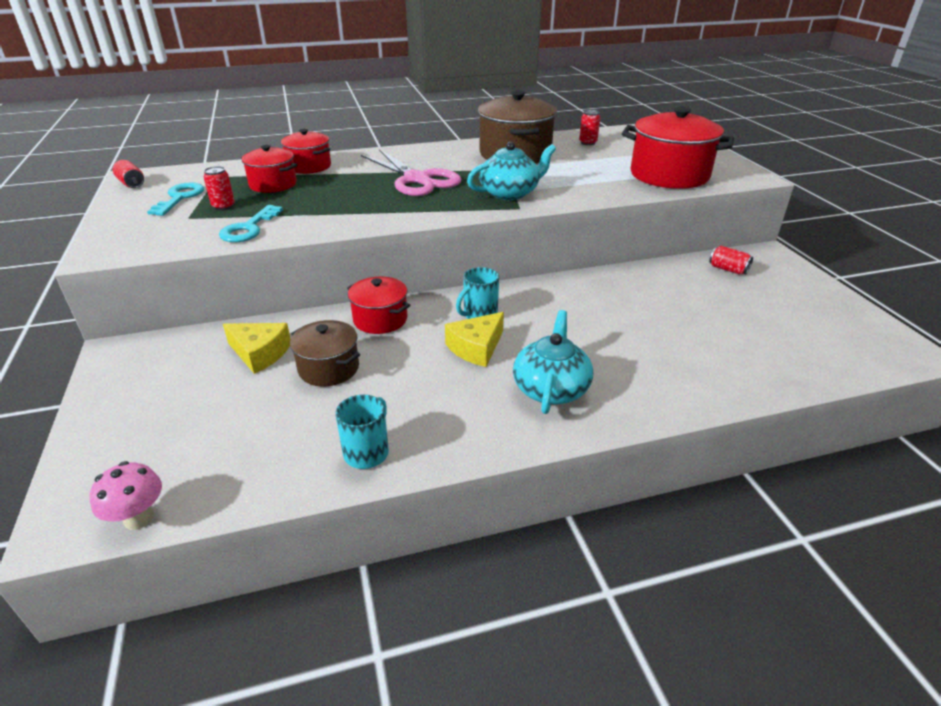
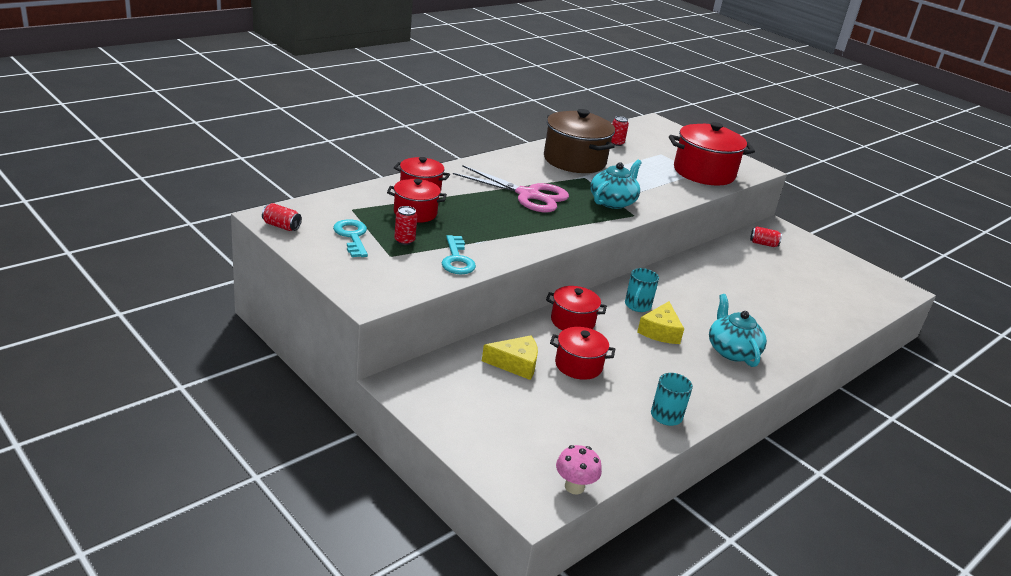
camera: 30 degrees left, 5 degrees down
brown pot [290,320,360,387] -> red pot [550,327,615,380]

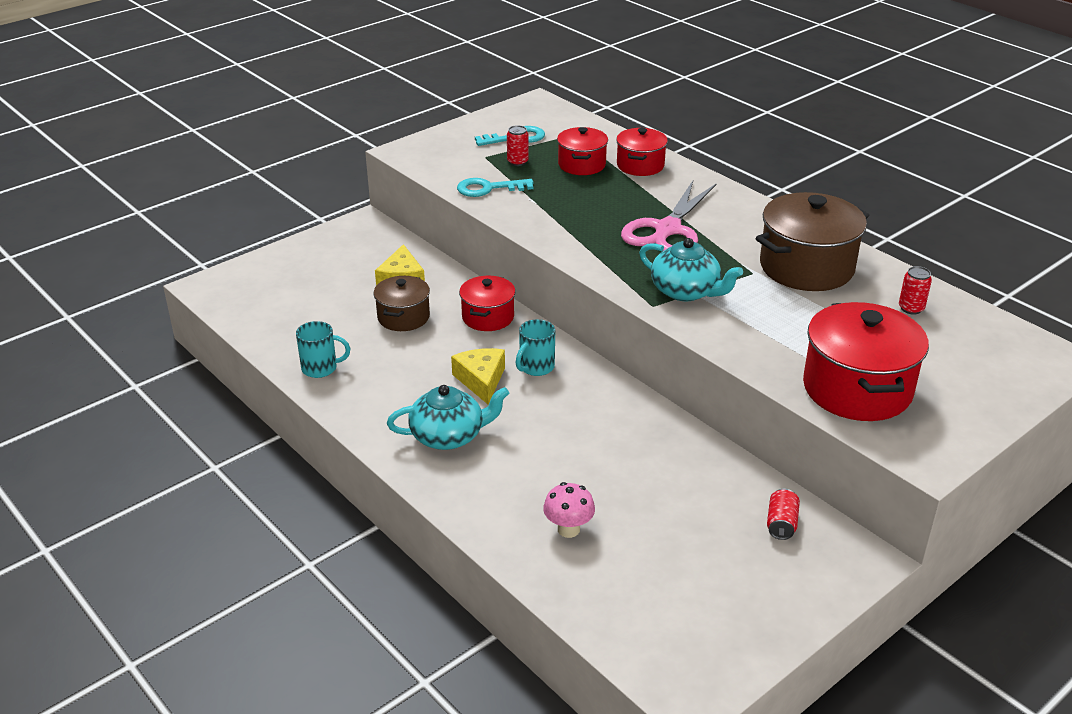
camera: 95 degrees right, 5 degrees up
red can [262,203,302,231] -> none
red pot [550,327,615,380] -> brown pot [374,276,430,331]
pink mushroom [556,445,602,494] -> pink mushroom moved to [543,482,595,538]
turquoise mug [625,268,659,312] -> turquoise mug turned 75 degrees counterclockwise [516,319,555,376]
yellow cheese [637,301,684,344] -> yellow cheese turned 60 degrees clockwise [451,348,505,404]

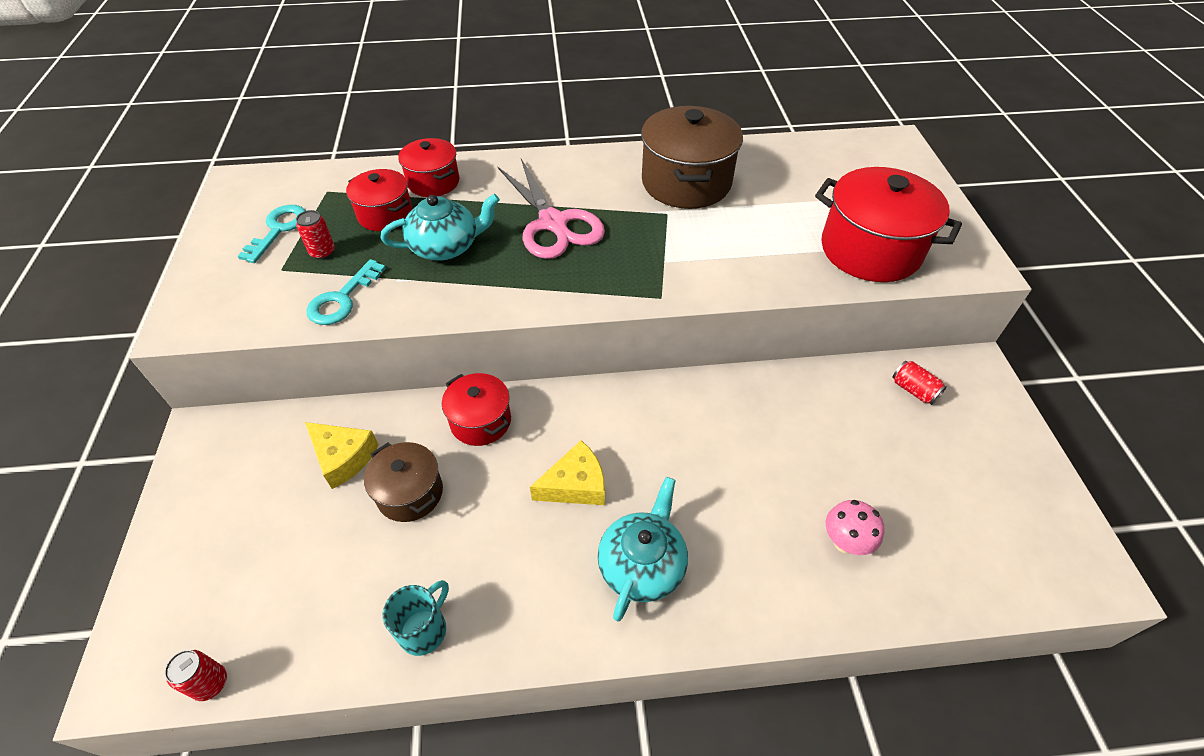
camera: 55 degrees left, 15 degrees up
yellow cheese [451,348,505,404] -> yellow cheese turned 135 degrees clockwise [530,440,605,505]
turquoise mug [516,319,555,376] -> none
turquoise teapot [639,238,743,301] -> turquoise teapot moved to [381,194,500,261]
red can [899,266,932,315] -> red can moved to [164,650,227,701]

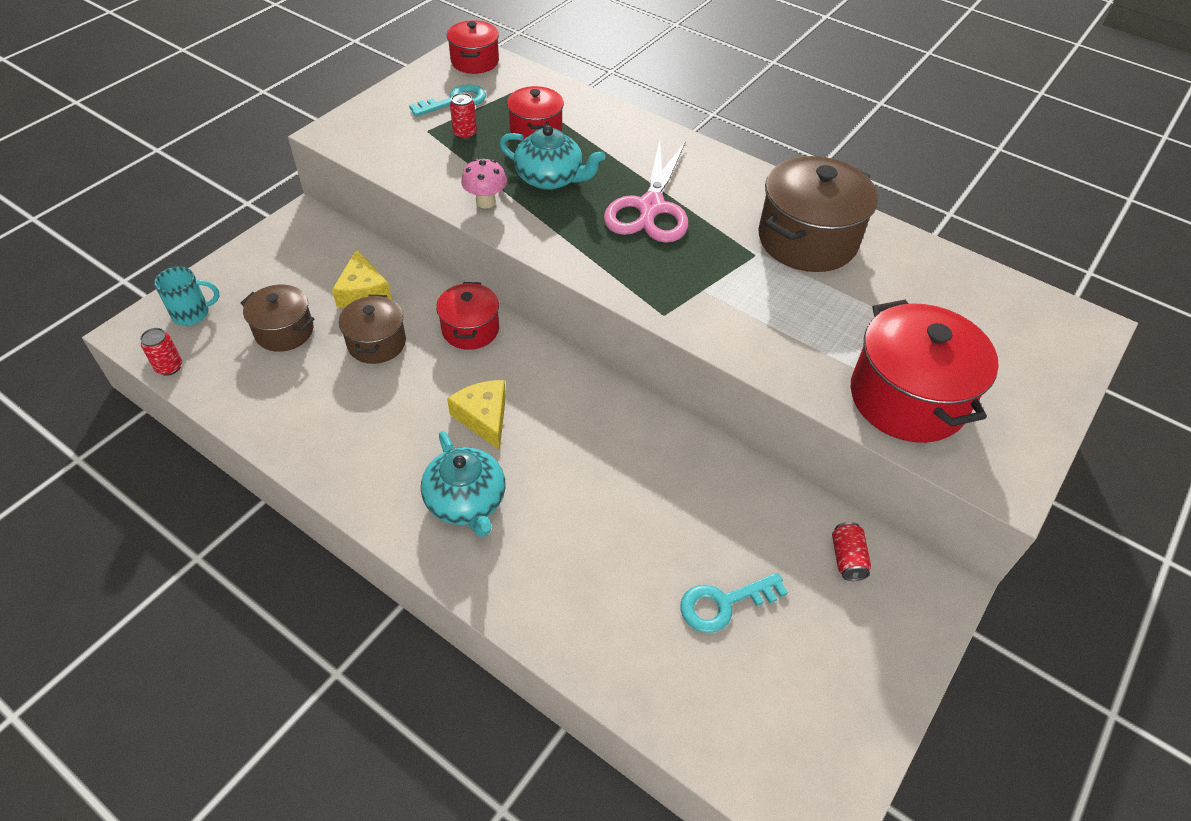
camera: 40 degrees right, 0 degrees up
turquoise key [307,259,386,325] -> turquoise key moved to [680,572,788,633]
turquoise mug [383,580,449,656] -> turquoise mug moved to [154,266,219,326]
red pot [398,138,459,197] -> red pot moved to [447,20,499,74]
yellow cheese [530,440,605,505] -> yellow cheese turned 135 degrees counterclockwise [447,380,506,450]
turquoise teapot [598,477,688,621] -> turquoise teapot turned 90 degrees clockwise [421,431,506,537]
pink mushroom [826,500,885,555] -> pink mushroom moved to [461,158,507,209]
none -> brown pot [241,285,314,352]

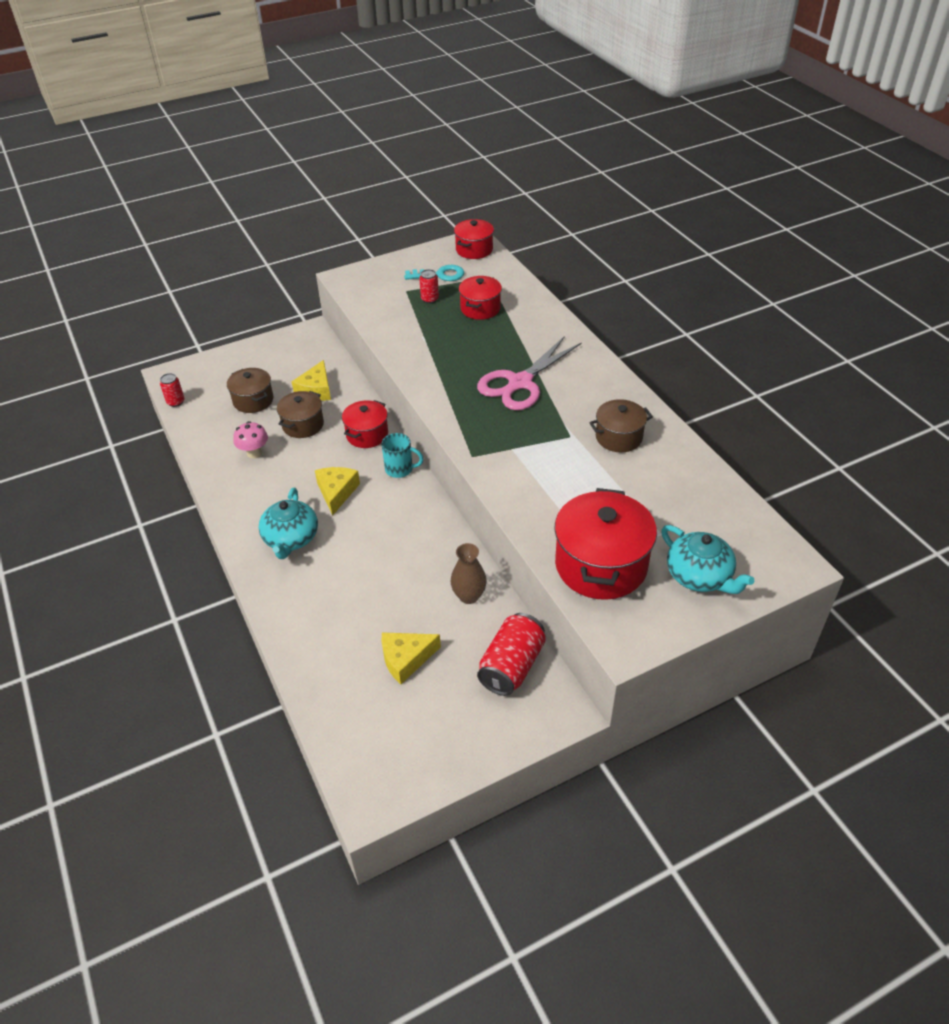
camera: 30 degrees right, 5 degrees down
turquoise mug [154,266,219,326] -> turquoise mug moved to [381,433,424,478]
pink mushroom [461,158,507,209] -> pink mushroom moved to [233,421,268,458]
turquoise teapot [499,125,605,190] -> turquoise teapot moved to [661,525,754,594]
turquoise key [680,572,788,633] -> yellow cheese [382,633,441,684]
brown pot [758,156,878,272] -> brown pot [589,399,653,452], size x0.58
red can [832,522,871,581] -> red can [477,613,546,696], size x1.89
none -> brown vase [451,543,487,604]

